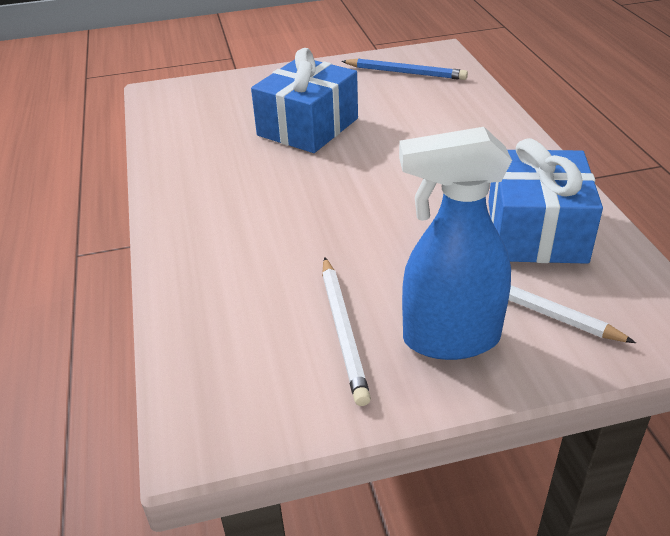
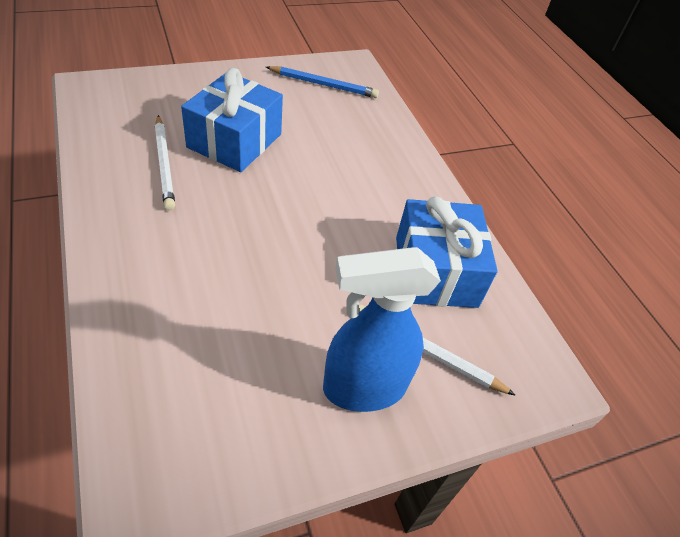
camera: 15 degrees left, 10 degrees up
white pencil [322,257,371,406] -> white pencil moved to [155,115,175,210]

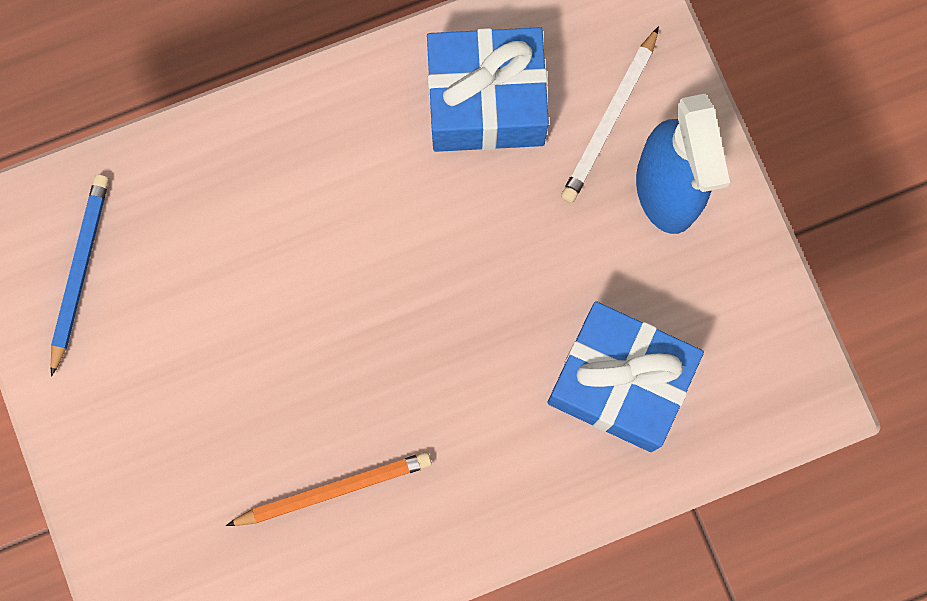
camera: 85 degrees left, 30 degrees up
white pencil [155,115,175,210] -> orange pencil [226,452,432,526]
blue gift [181,68,283,172] -> blue gift moved to [547,301,704,452]

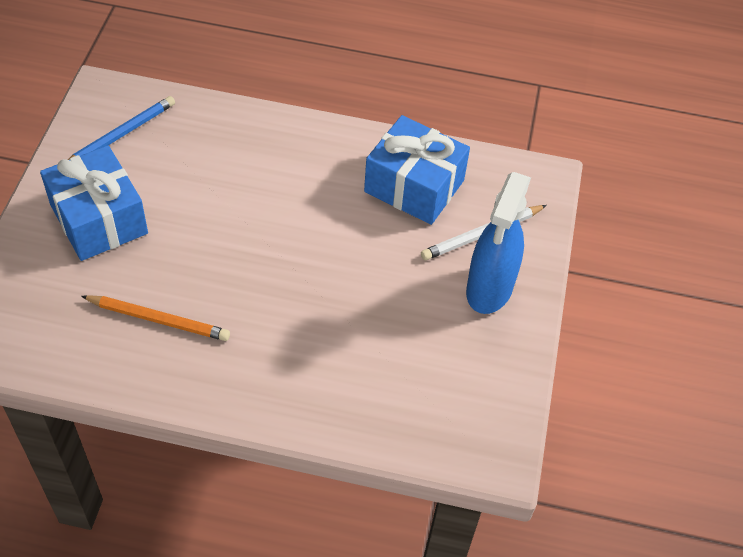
camera: 30 degrees right, 25 degrees down
blue gift [547,301,704,452] -> blue gift moved to [40,145,148,261]

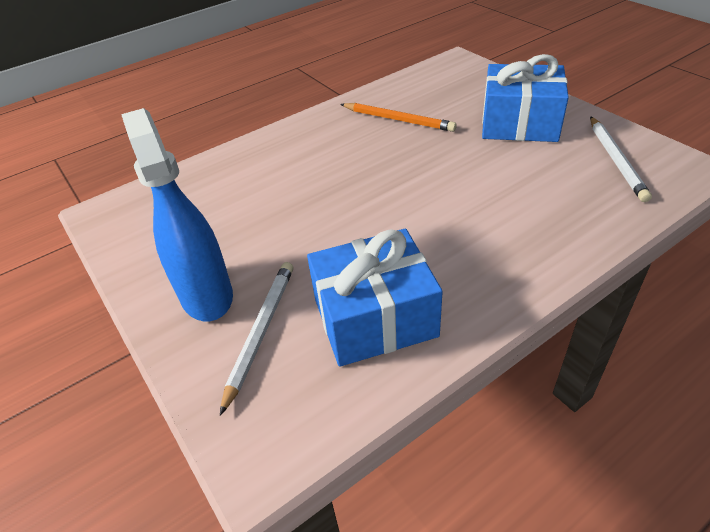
camera: 140 degrees right, 10 degrees down
blue pencil [68,96,175,160] -> white pencil [590,116,652,202]
orange pencil [81,295,230,341] -> orange pencil turned 120 degrees counterclockwise [340,103,457,132]

